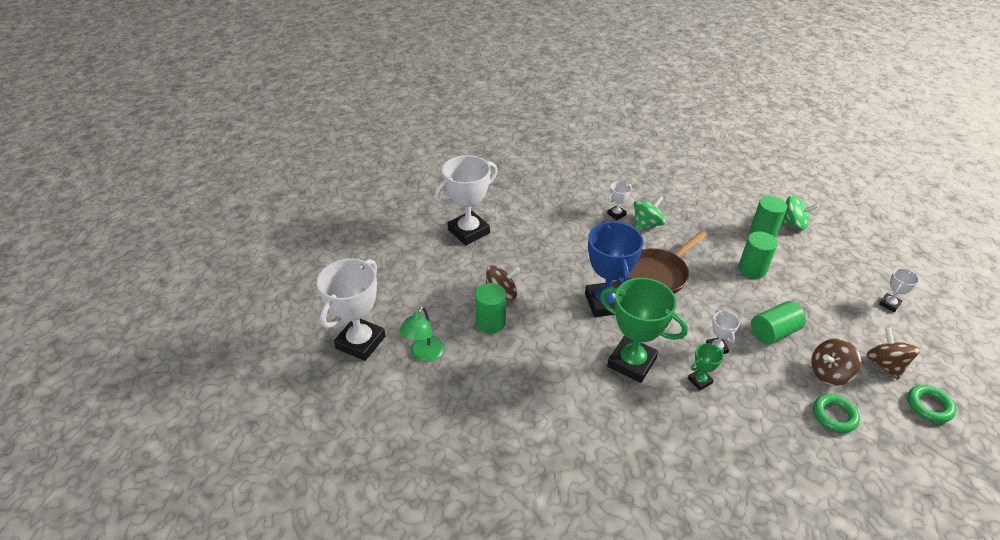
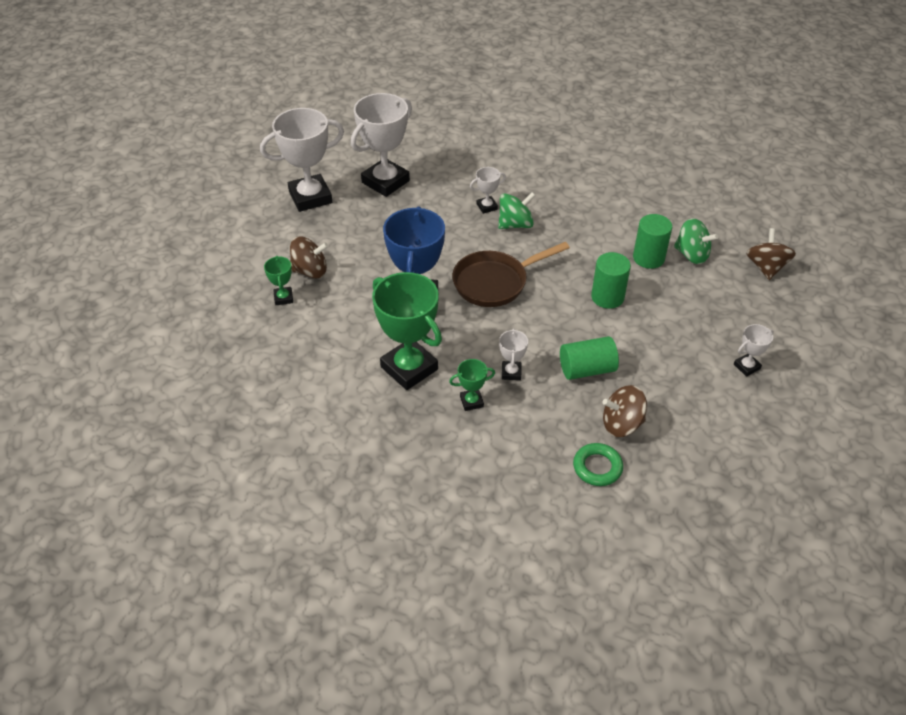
camera: 15 degrees right, 5 degrees up
white trophy [317,258,386,361] -> white trophy moved to [351,93,412,197]
green lamp [399,306,444,362] -> none
green cylinder [475,283,506,334] -> green trophy [264,256,293,305]
brown spinning top [866,328,920,379] -> brown spinning top moved to [746,228,796,280]
green ring [908,385,956,423] -> none

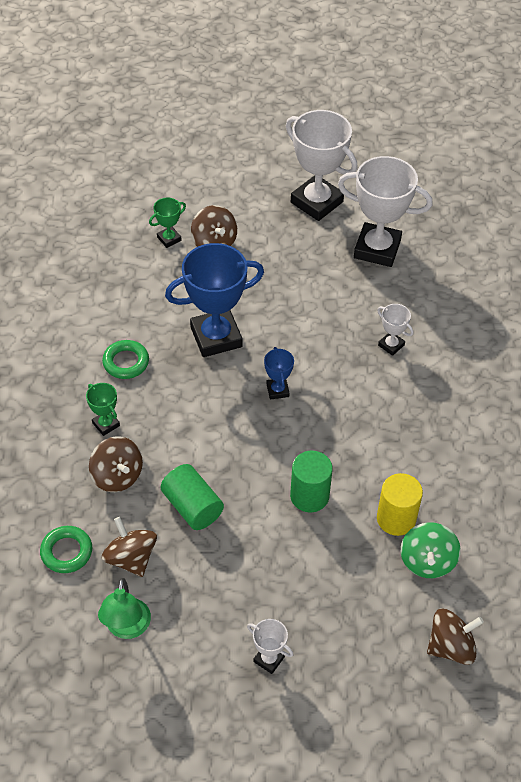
camera: 65 degrees right, 5 degrees up
green trophy [372,272,442,390] -> green ring [102,340,149,379]
brown pan [452,242,570,307] -> blue trophy [264,347,294,400]
green spinning top [498,192,536,229] -> none
white trophy [499,329,528,380] -> none
green cylinder [633,214,672,269] -> yellow cylinder [377,473,423,536]
none -> brown spinning top [89,436,143,492]
none -> green lamp [98,578,151,639]

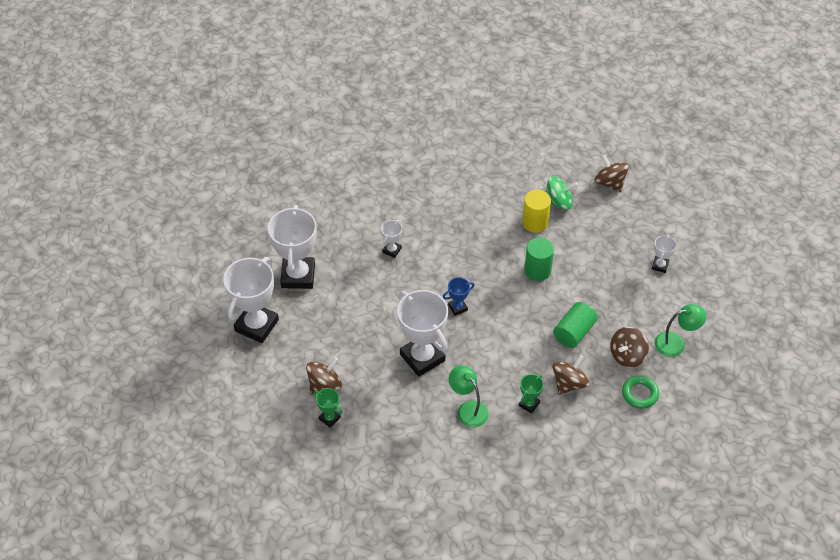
camera: 105 degrees left, 0 degrees up
green ring [102,340,149,379] -> green lamp [449,366,489,428]
blue trophy [165,243,264,357] -> white trophy [397,290,448,377]

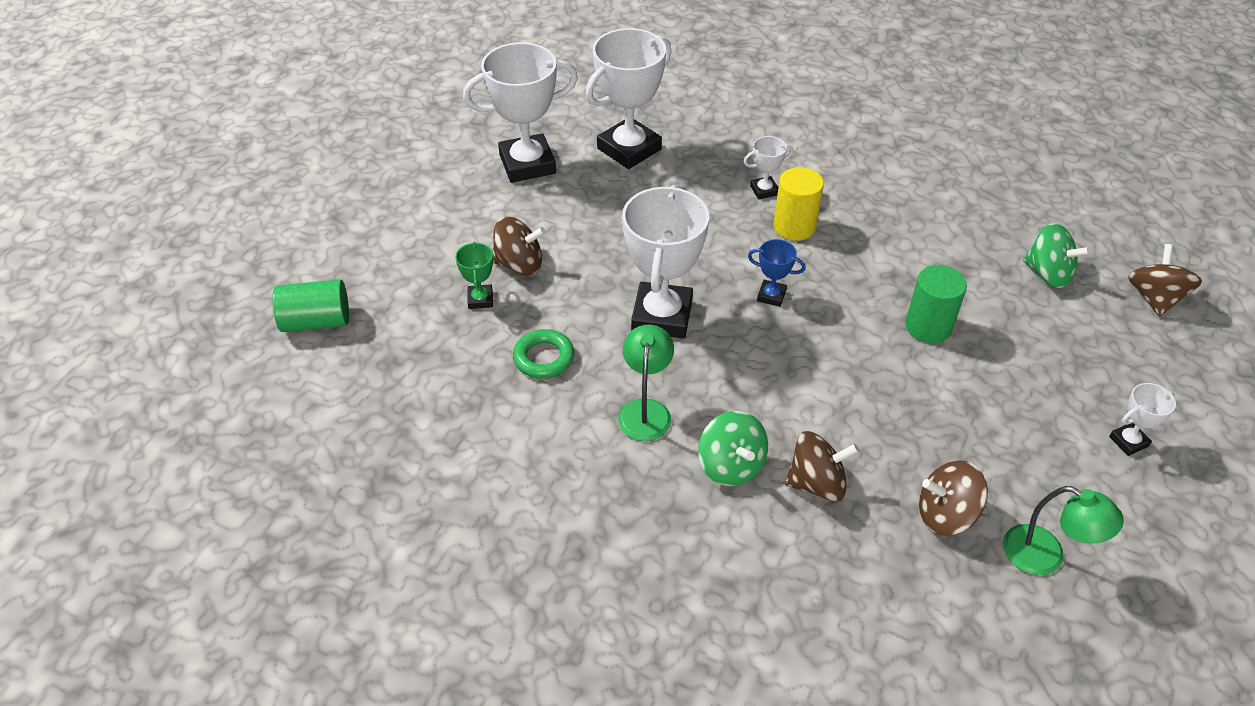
camera: 45 degrees right, 5 degrees down
green trophy [519,374,544,414] -> green spinning top [698,411,768,486]
yellow cylinder [522,190,551,233] -> yellow cylinder moved to [773,167,824,241]
green cylinder [553,302,597,348] -> green cylinder moved to [273,279,349,332]
green ring [622,376,659,409] -> green ring moved to [513,329,574,379]

